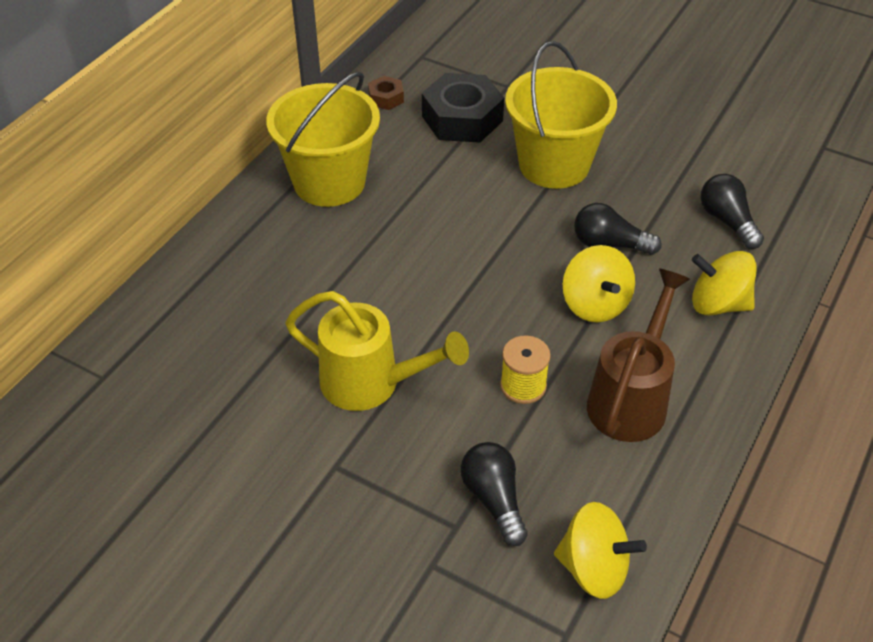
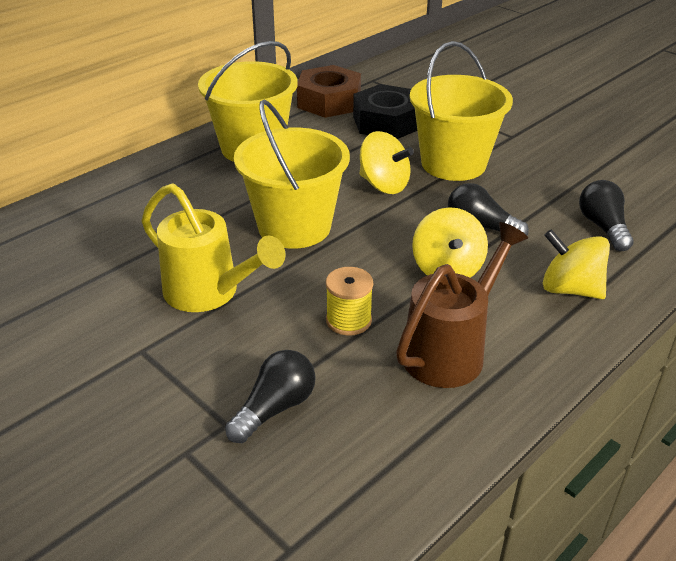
camera: 15 degrees right, 10 degrees down
brown nut [368,76,404,110] -> brown nut [297,65,361,118], size x2.08
black light bulb [461,442,528,546] -> black light bulb turned 45 degrees clockwise [225,350,316,443]
yellow spinning top [554,502,647,599] -> yellow spinning top moved to [360,131,414,194]
none -> yellow bucket [234,99,350,249]

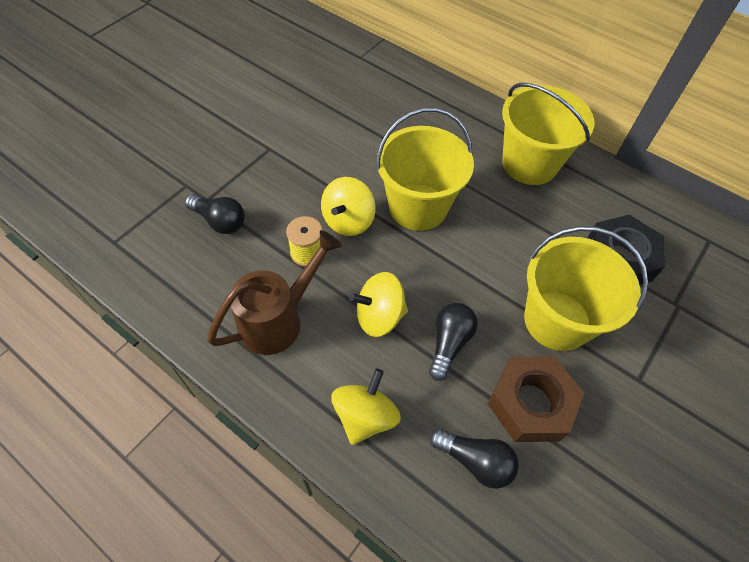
camera: 80 degrees right, 20 degrees up
yellow watering can [142,183,285,312] -> none
brown nut [297,65,361,118] -> brown nut moved to [488,357,585,442]
yellow spinning top [360,131,414,194] -> yellow spinning top moved to [321,177,375,236]
brown watering can [396,222,528,388] -> brown watering can turned 75 degrees counterclockwise [207,230,342,355]
black light bulb [579,180,634,251] -> black light bulb turned 45 degrees clockwise [430,428,519,489]

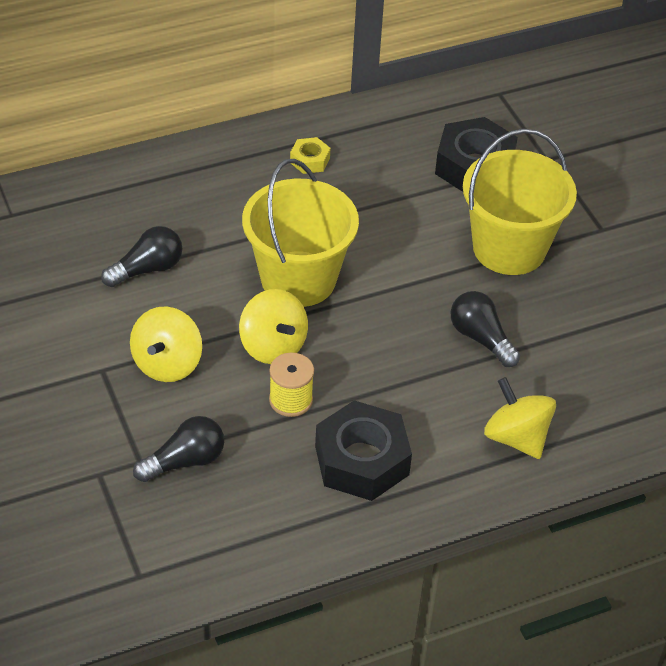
camera: 60 degrees left, 10 degrees down
brown watering can [207,230,342,355] -> black nut [315,400,412,501]
yellow spinning top [349,272,408,337] -> yellow spinning top moved to [130,306,202,382]
black light bulb [430,428,519,489] -> black light bulb moved to [101,226,182,287]
brown nut [488,357,585,442] -> none
yellow bucket [502,83,595,185] -> yellow nut [290,137,330,174]

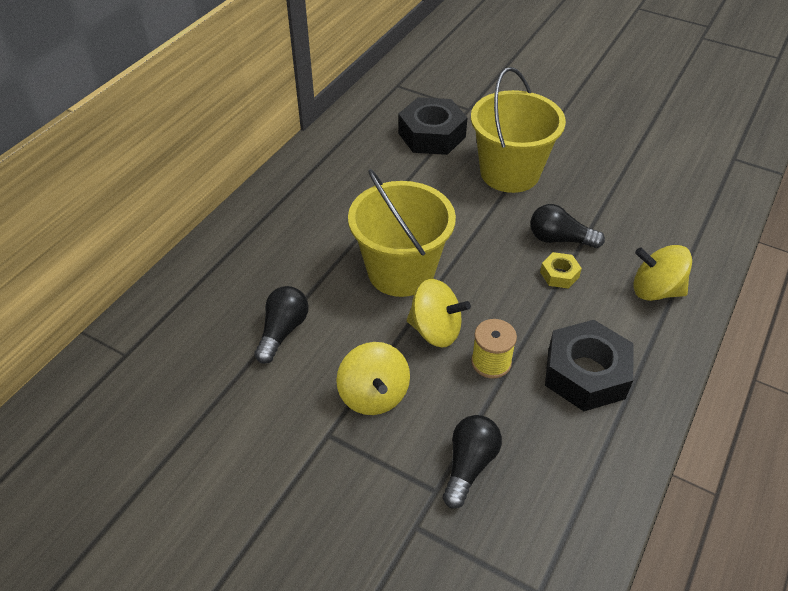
camera: 35 degrees left, 0 degrees up
yellow nut [290,137,330,174] -> yellow nut moved to [540,252,582,289]

